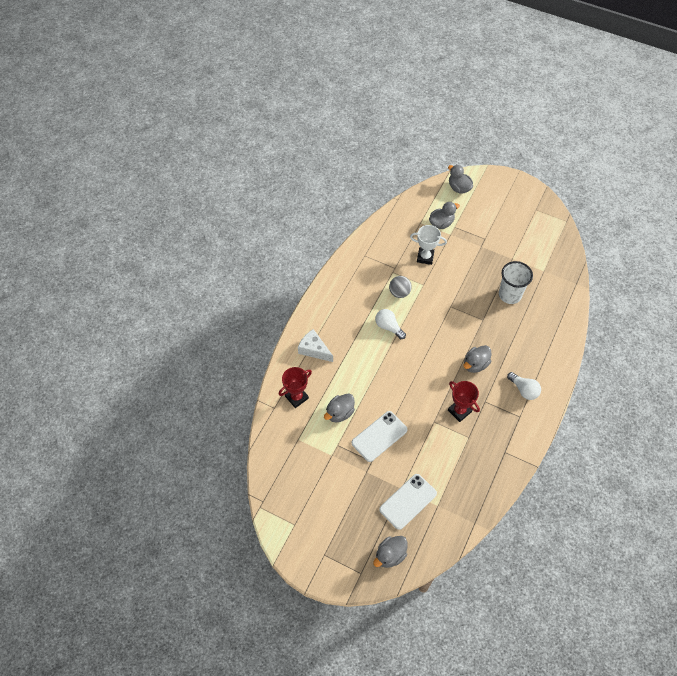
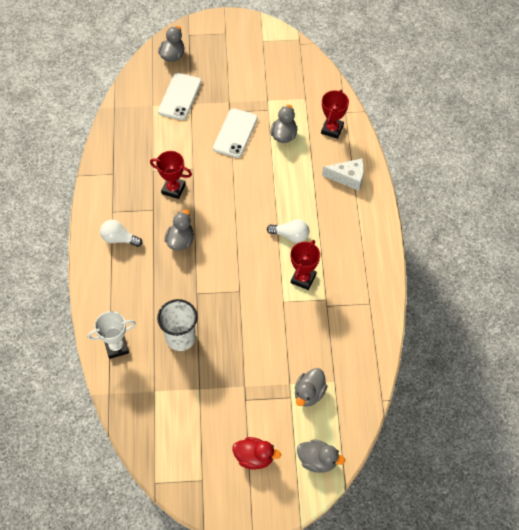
camera: 150 degrees right, 0 degrees up
grey ball [389,276,412,298] -> red trophy [290,240,320,290]
white trophy [410,225,447,265] -> white trophy moved to [87,311,136,359]
none -> red duck [232,437,281,470]

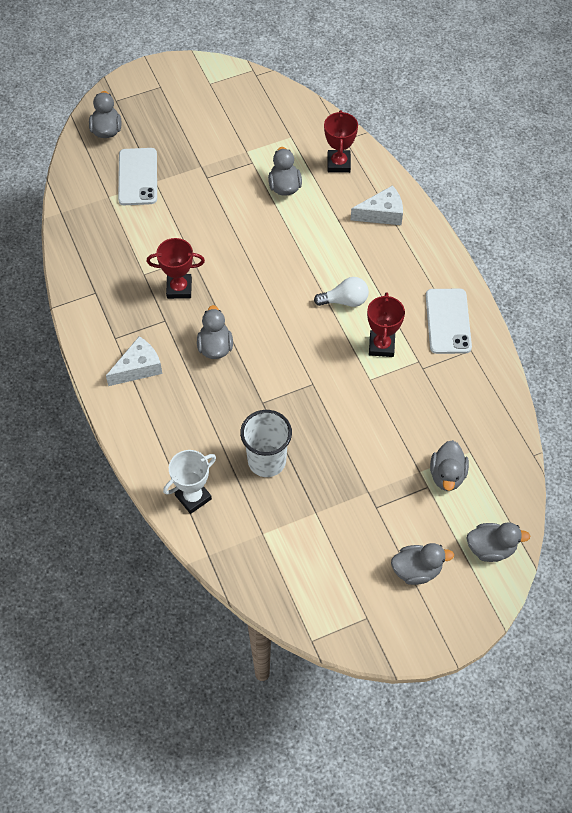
camera: 20 degrees left, 0 degrees up
white light bulb [100,220,142,247] -> white cheese [106,336,162,386]
white phone [213,108,258,158] -> white phone moved to [426,289,472,354]
red duck [232,437,281,470] -> grey duck [391,543,454,585]

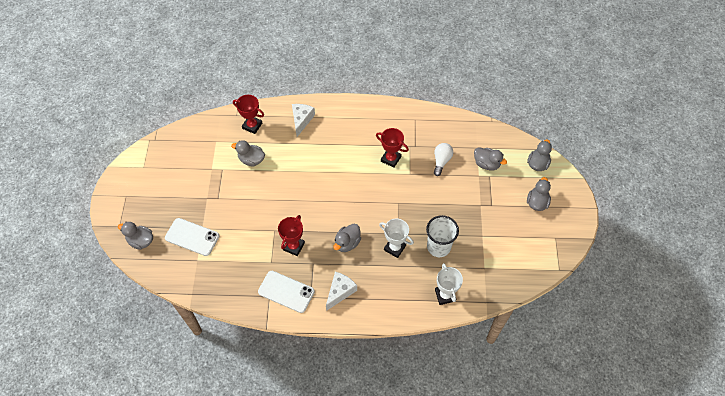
camera: 65 degrees left, 0 degrees up
white cheese [106,336,162,386] -> white cheese turned 45 degrees clockwise [326,272,357,311]
grey duck [197,305,233,359] -> grey duck turned 75 degrees counterclockwise [333,224,361,252]
white light bulb [314,277,369,307] -> white light bulb moved to [434,143,453,176]
white phone [426,289,472,354] -> white phone moved to [258,271,315,313]
none -> white trophy [379,219,414,258]

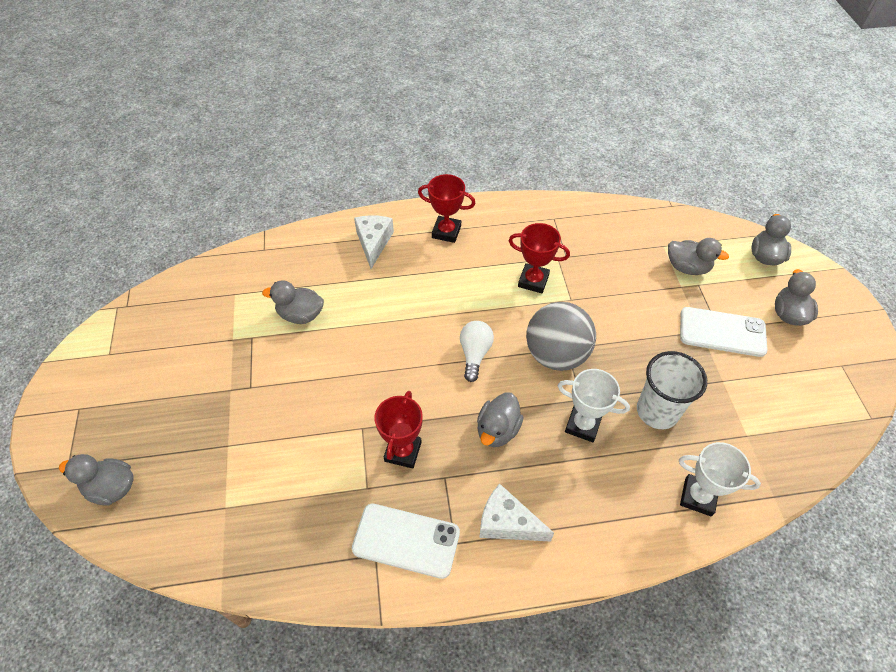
camera: 10 degrees left, 5 degrees down
white phone [165,218,220,256] -> white phone moved to [680,307,767,357]
red trophy [233,95,264,134] -> red trophy moved to [418,174,476,243]
white cheese [326,272,357,311] -> white cheese turned 90 degrees counterclockwise [479,484,554,542]
white light bulb [434,143,453,176] -> white light bulb moved to [460,321,494,382]
white trophy [435,263,463,305] -> white trophy turned 45 degrees counterclockwise [679,442,761,516]
none -> grey ball [526,302,596,371]

